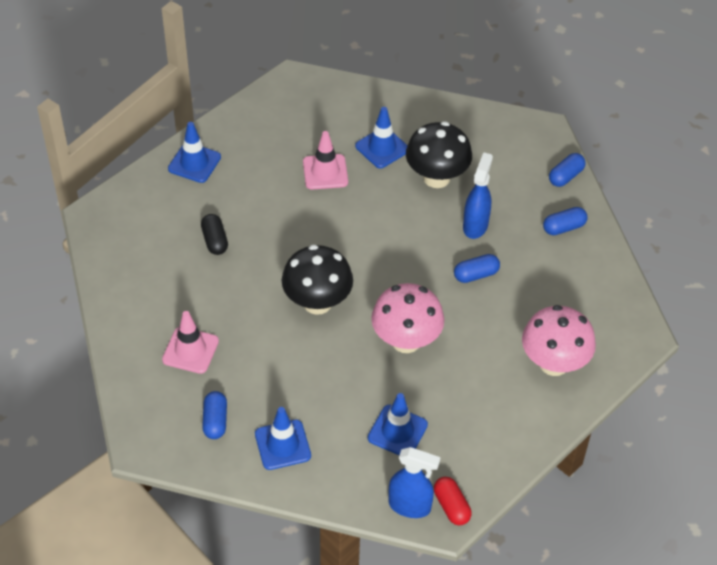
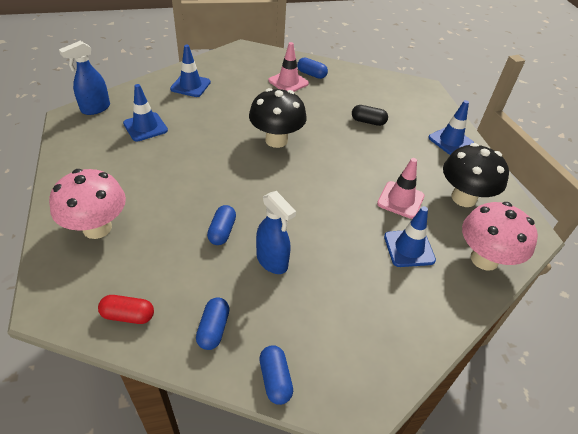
camera: 120 degrees right, 5 degrees down
blue capsule [202,391,227,439] -> blue capsule moved to [297,58,328,79]
pink mushroom [371,283,444,353] -> pink mushroom moved to [462,202,538,271]
black mushroom [406,121,472,188] -> black mushroom moved to [443,143,509,207]
red capsule [434,477,472,525] -> red capsule moved to [98,295,154,324]

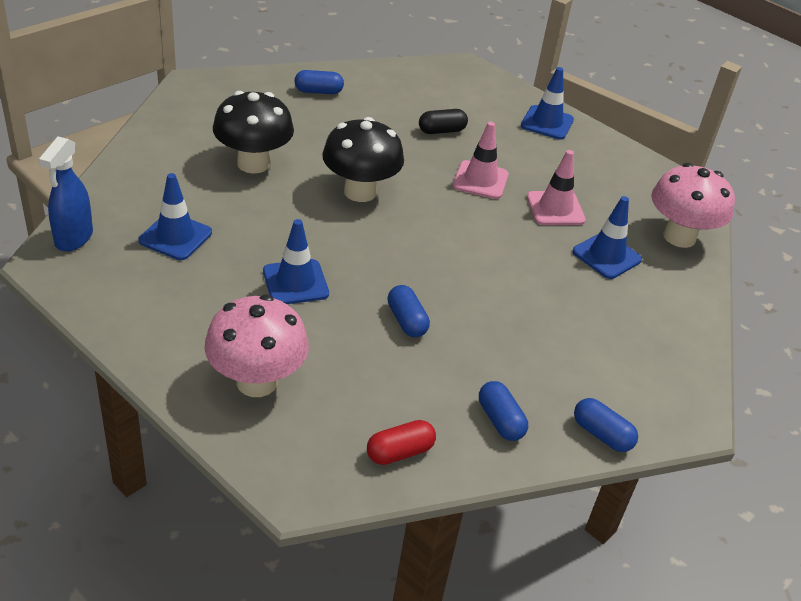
camera: 35 degrees left, 5 degrees down
blue traffic cone [170,45,211,97] -> blue traffic cone moved to [263,219,329,304]
blue spray bottle [256,191,296,274] -> none
pink traffic cone [268,42,309,92] -> pink traffic cone moved to [452,122,509,199]
black mushroom [443,143,509,207] -> black mushroom moved to [213,91,294,174]

